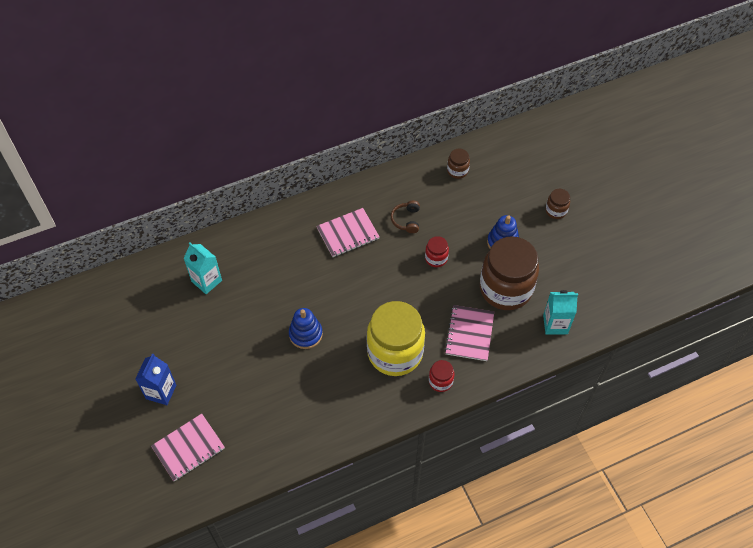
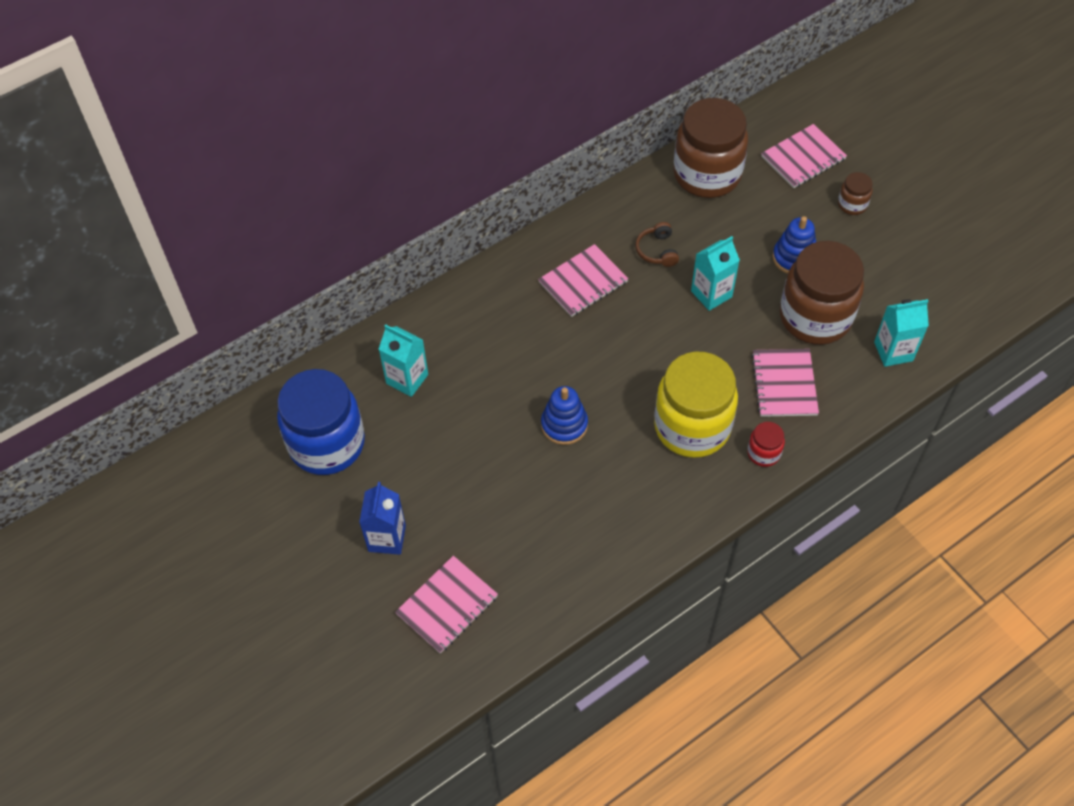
camera: 10 degrees left, 0 degrees up
red jar [425,236,449,267] -> turquoise carton [691,236,740,311]
brown jar [447,149,470,179] -> brown jar [673,98,748,198], size x2.31
none -> blue jar [277,369,365,475]
none -> pink notebook [761,124,847,188]

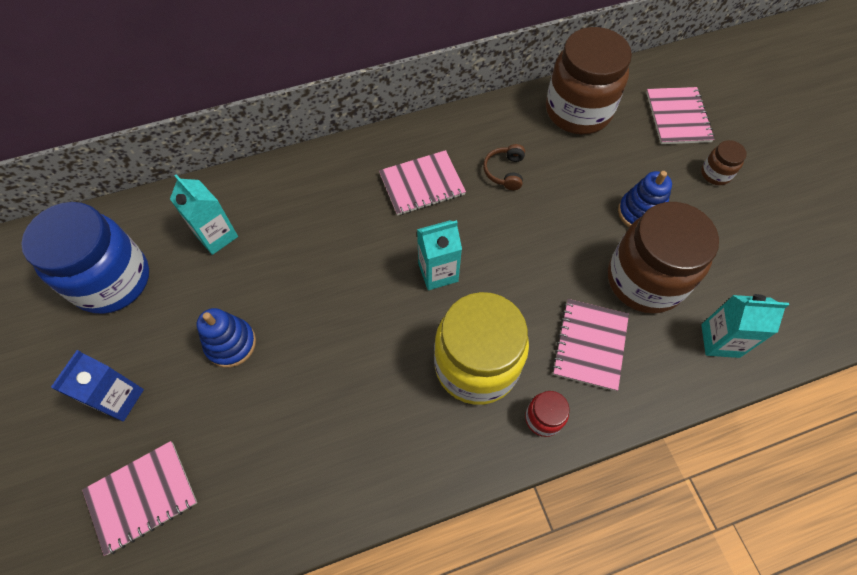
camera: 15 degrees right, 5 degrees up
blue stacking toy [541,386,588,445] -> blue stacking toy moved to [197,308,256,368]
turquoise carton [691,236,740,311] -> turquoise carton moved to [417,220,462,290]
pink notebook [761,124,847,188] -> pink notebook turned 75 degrees counterclockwise [646,87,715,144]

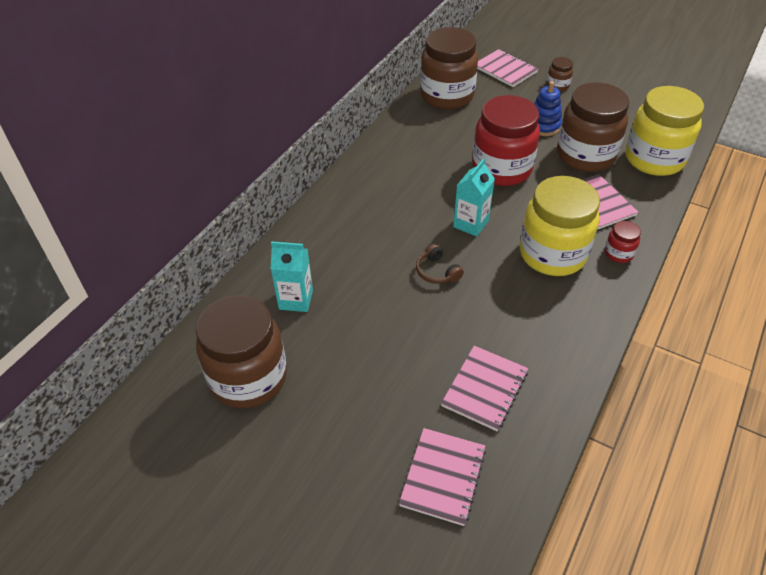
camera: 40 degrees left, 15 degrees down
blue jar [21,202,149,314] -> brown jar [195,295,287,408]
blue carton [51,350,144,421] -> none
blue stacking toy [197,308,256,368] -> none
pink notebook [379,150,466,216] -> pink notebook moved to [441,346,528,431]
brown headphones [483,144,525,190] -> brown headphones moved to [416,244,464,284]
turquoise carton [701,294,789,358] -> yellow jar [625,86,704,176]
none -> red jar [472,95,540,186]

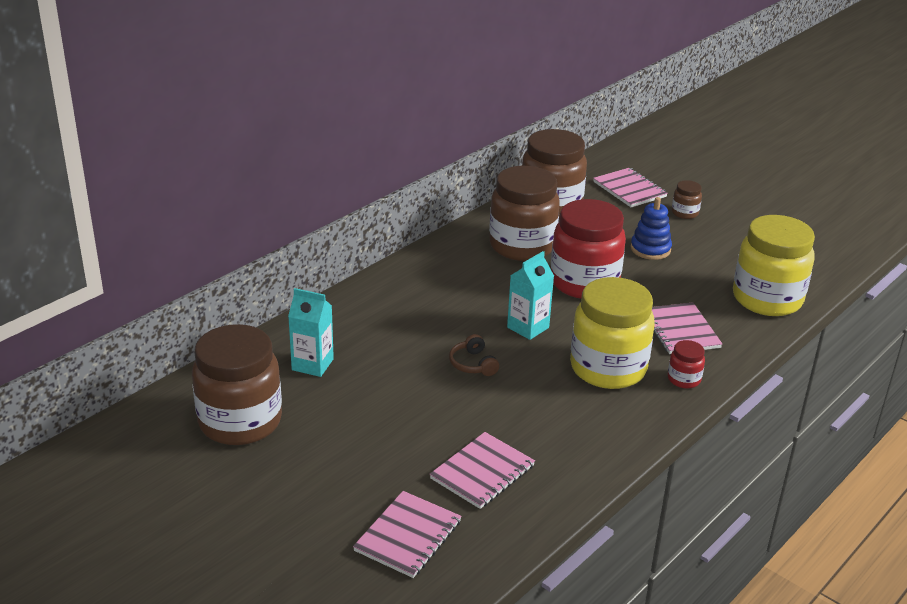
camera: 10 degrees right, 15 degrees down
brown jar [557,83,629,172] -> brown jar moved to [489,166,560,261]

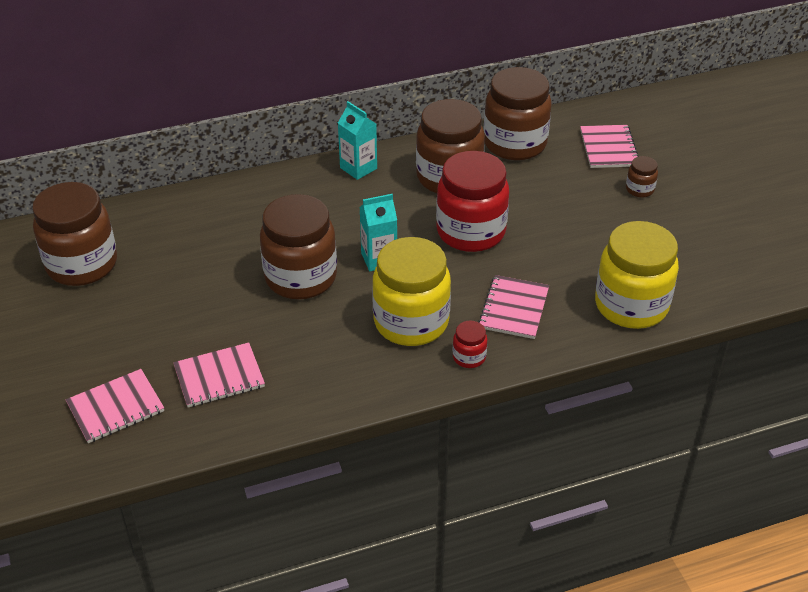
camera: 30 degrees right, 10 degrees up
turquoise carton [288,288,334,377] -> turquoise carton moved to [338,101,377,180]
brown headphones [449,334,499,376] -> brown jar [260,194,337,299]
blue stacking toy [630,197,672,260] -> none

